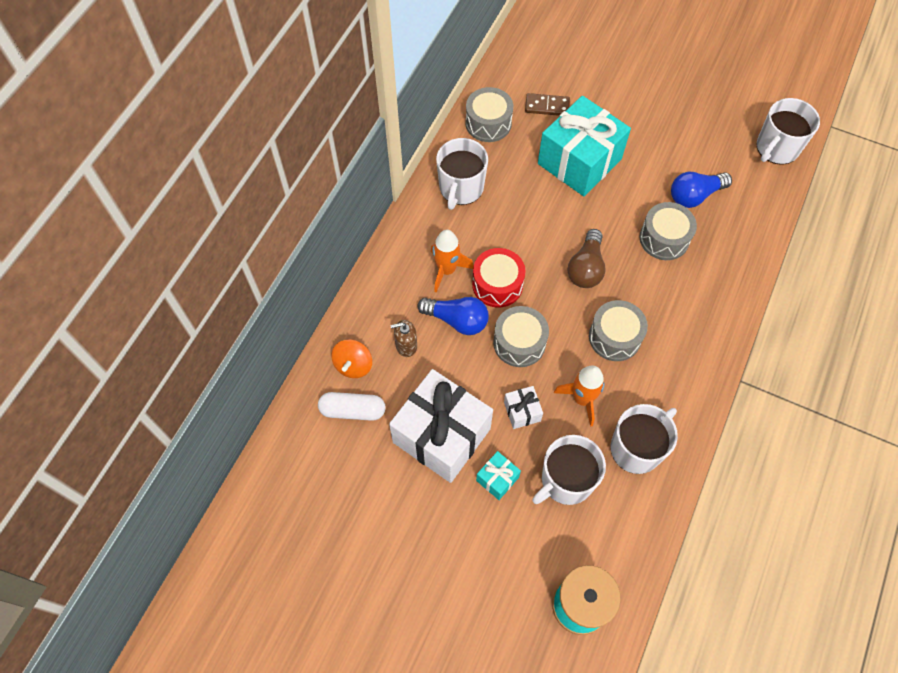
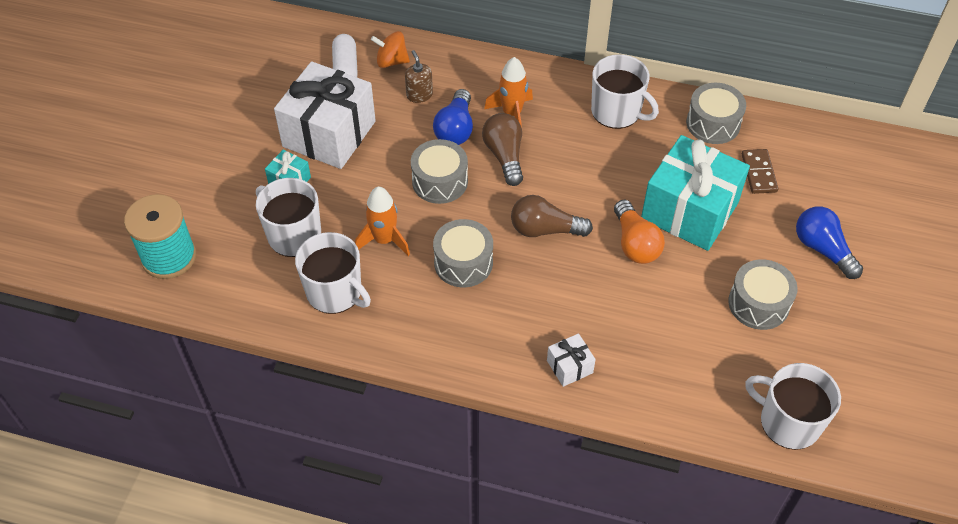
camera: 80 degrees right, 10 degrees down
white mug [436,138,488,210] -> white mug turned 150 degrees counterclockwise [591,54,659,129]
red drum [472,248,526,308] -> brown light bulb [482,113,523,186]
white gift [504,386,543,429] -> white gift moved to [547,333,596,387]
grey drum [639,202,697,260] -> grey drum moved to [728,259,797,330]
blue light bulb [671,172,732,208] -> blue light bulb moved to [796,206,863,279]
none -> orange light bulb [614,200,665,264]

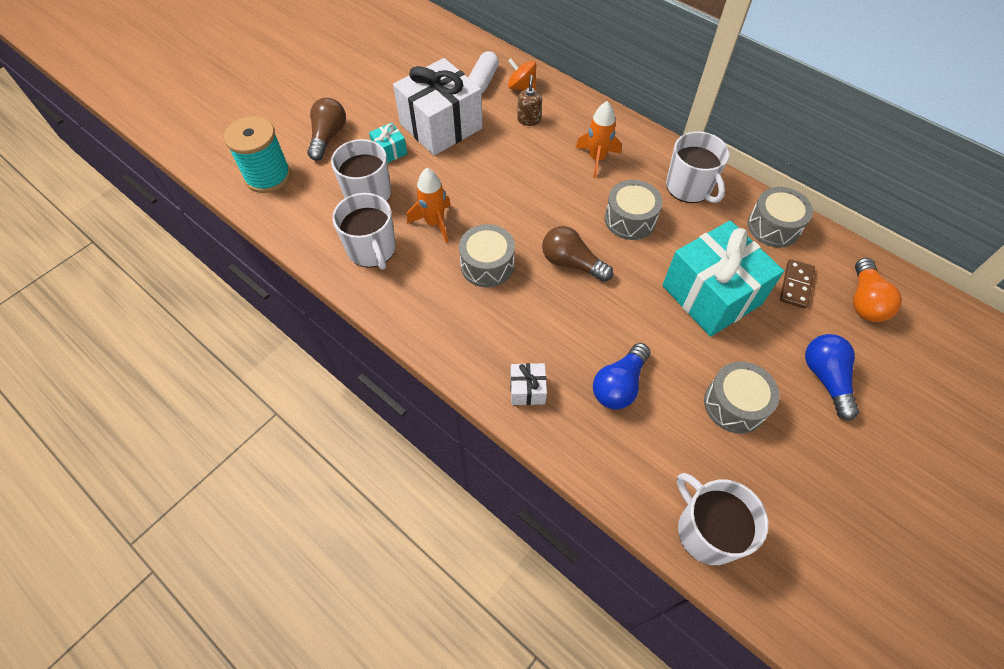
camera: 25 degrees right, 5 degrees up
grey drum [411,139,468,204] -> grey drum moved to [605,180,663,240]
blue light bulb [433,89,473,145] -> blue light bulb moved to [593,343,650,410]
brown light bulb [482,113,523,186] -> brown light bulb moved to [307,98,346,161]
orange light bulb [614,200,665,264] -> orange light bulb moved to [853,258,902,322]

